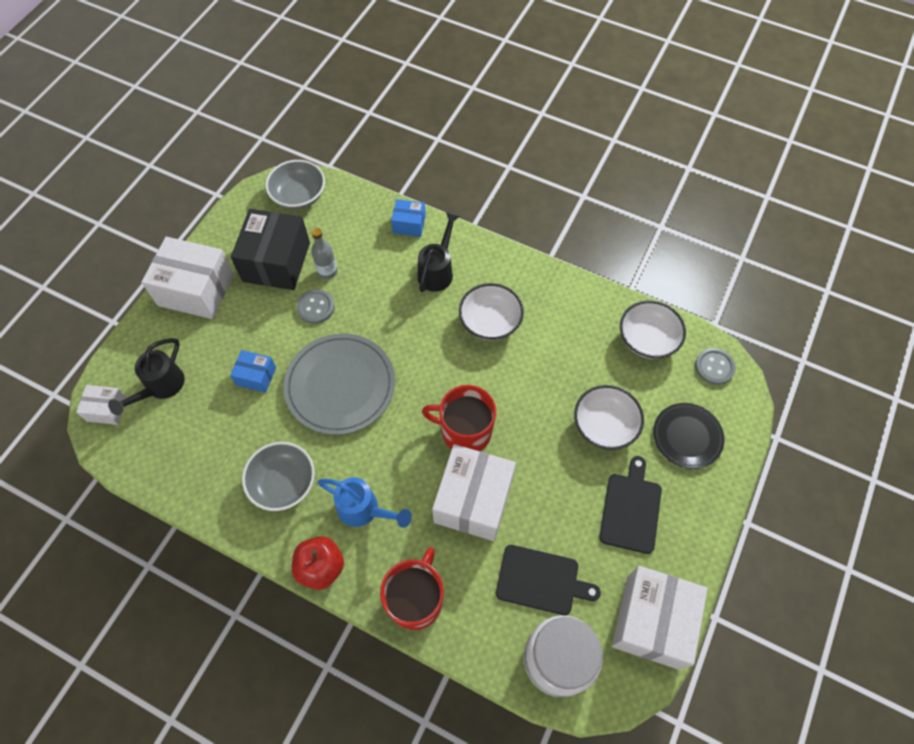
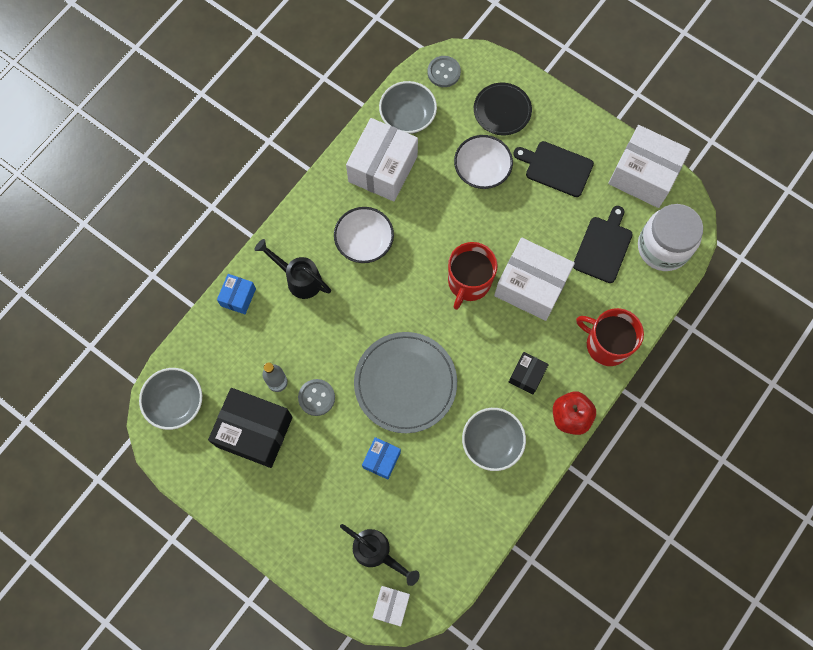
camera: 80 degrees left, 10 degrees up
white box [141,237,234,319] -> white box moved to [346,118,418,202]
blue watering can [318,477,412,528] -> black box [509,352,549,394]
white bowl [620,301,686,359] -> grey bowl [379,81,437,134]

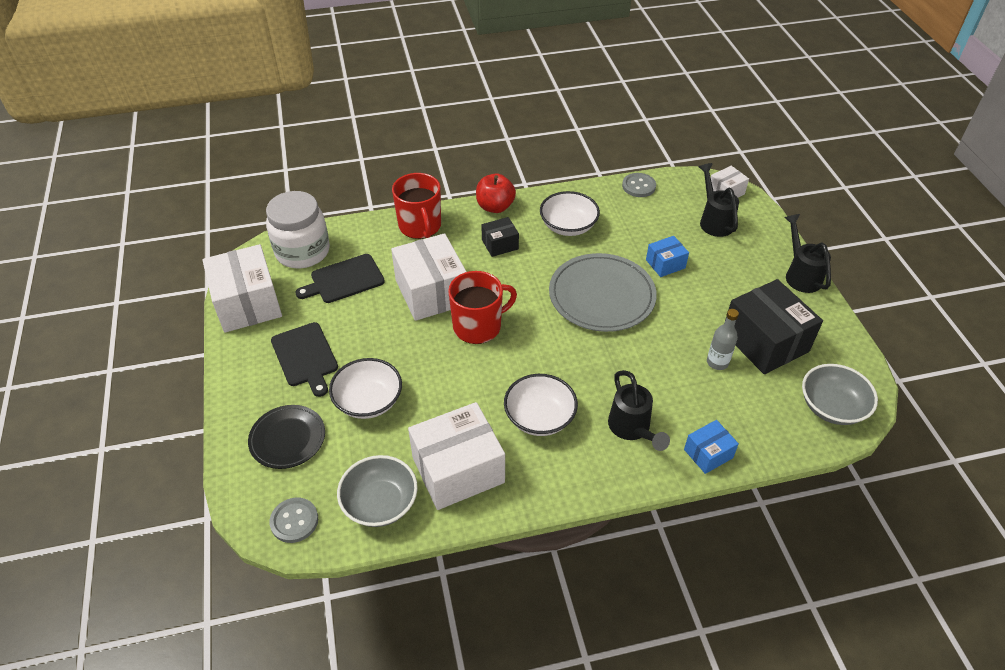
camera: 140 degrees left, 25 degrees down
grey button [298,379,335,416] -> grey button moved to [622,173,656,197]
grey bowl [462,408,526,471] -> white bowl [540,191,600,236]
none -> black watering can [784,214,831,293]

